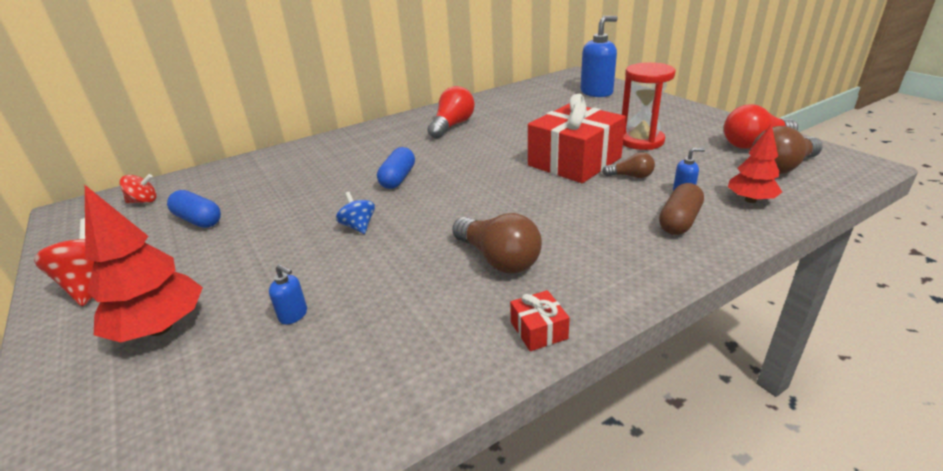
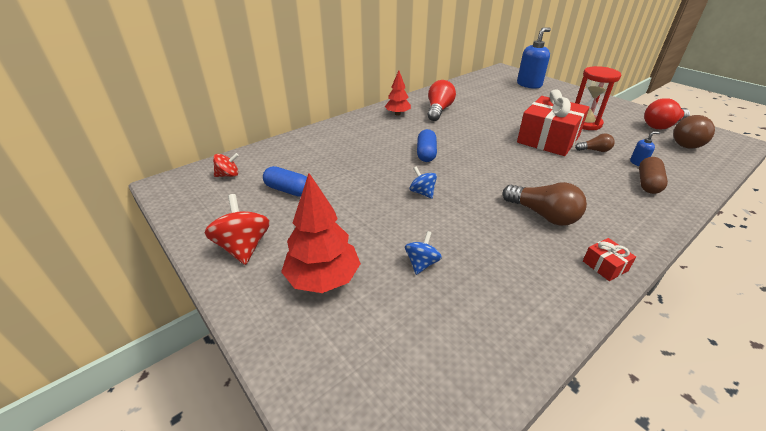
camera: 10 degrees left, 5 degrees up
blue soap dispenser [269,264,307,325] -> blue spinning top [405,231,442,275]
red tree [728,124,782,203] -> red tree moved to [384,71,411,116]

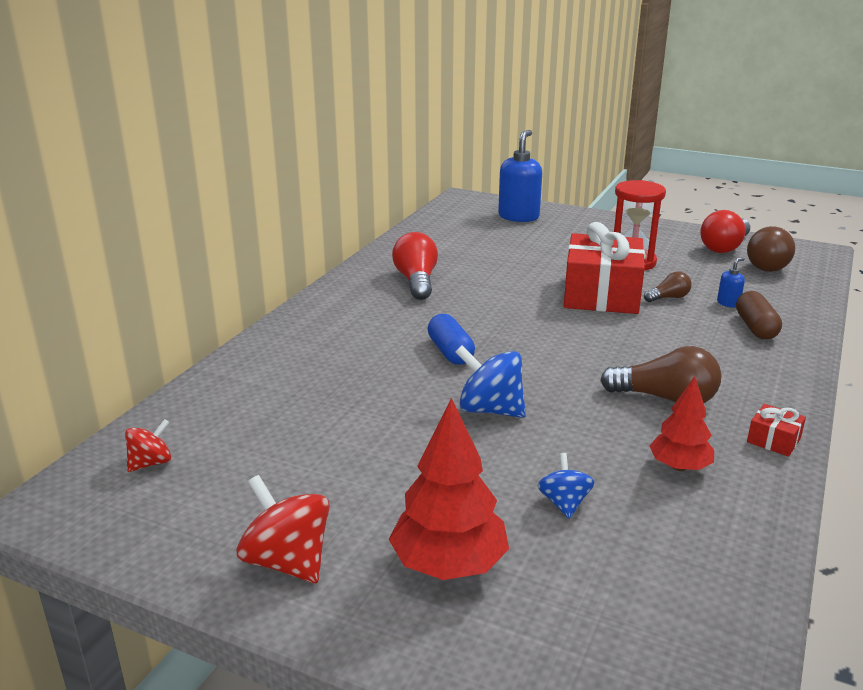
camera: 25 degrees left, 10 degrees down
blue capsule [263,166,307,197] -> none
red tree [384,71,411,116] -> red tree moved to [649,376,714,471]
blue spinning top [410,166,437,199] -> blue spinning top [455,345,526,418], size x1.67

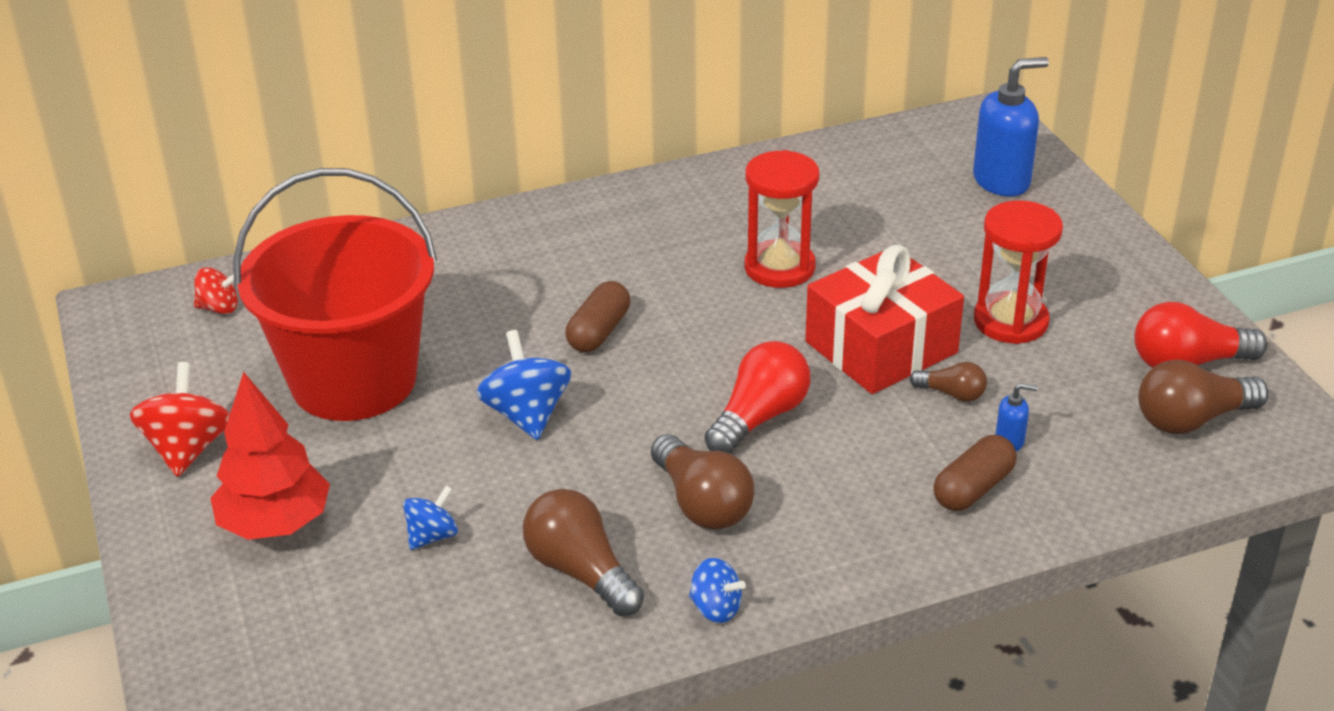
camera: 45 degrees right, 10 degrees up
red light bulb [392,232,438,300] -> red light bulb moved to [704,341,810,454]
blue capsule [428,314,475,365] -> brown capsule [565,281,630,353]
red tree [649,376,714,471] -> brown light bulb [523,489,644,616]
red gift [747,404,806,457] -> blue spinning top [689,558,746,623]
none -> red bucket [233,168,437,421]
none -> red hourglass [744,150,819,288]

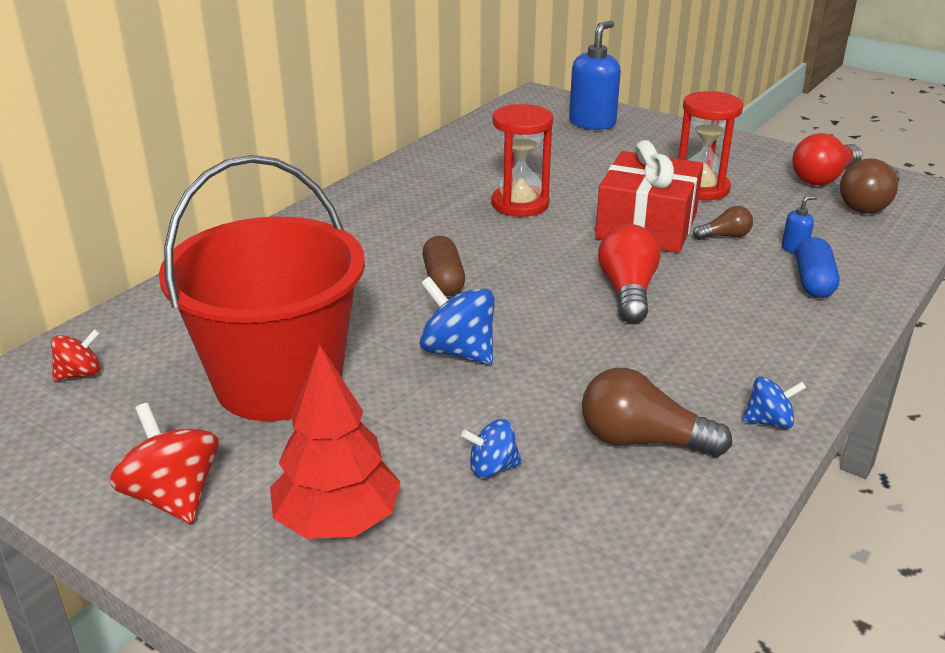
camera: 35 degrees left, 5 degrees down
blue spinning top [403,485,458,550] -> blue spinning top turned 105 degrees counterclockwise [461,419,522,478]
brown light bulb [651,434,754,530] -> none
brown capsule [933,435,1017,511] -> blue capsule [796,237,840,298]

